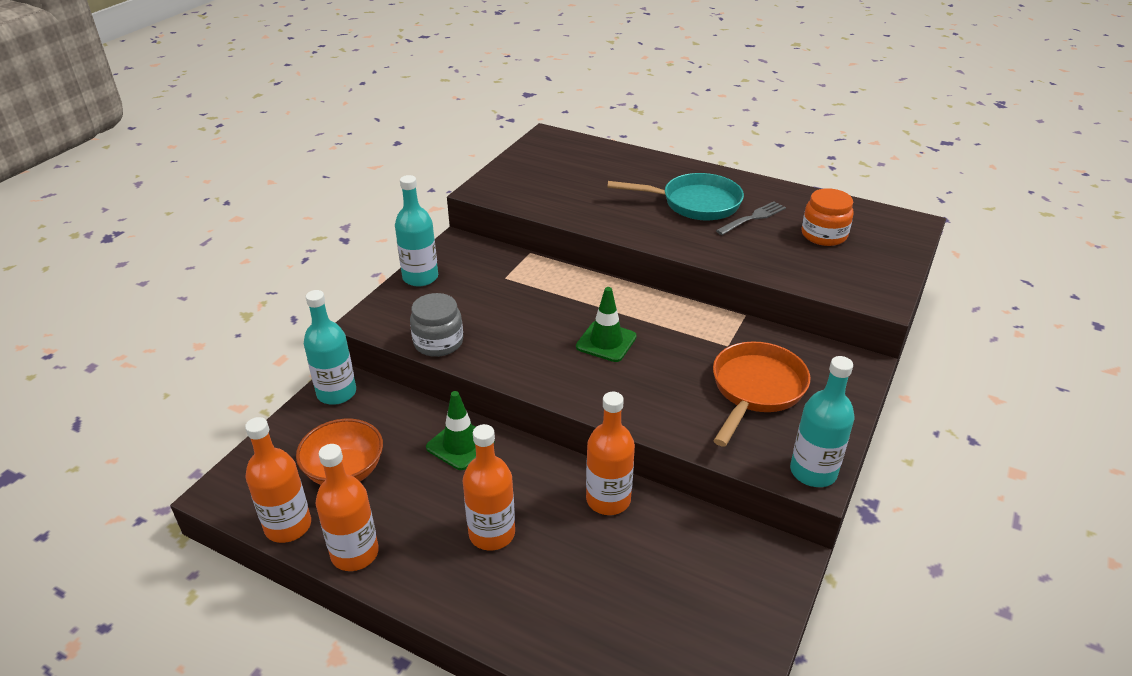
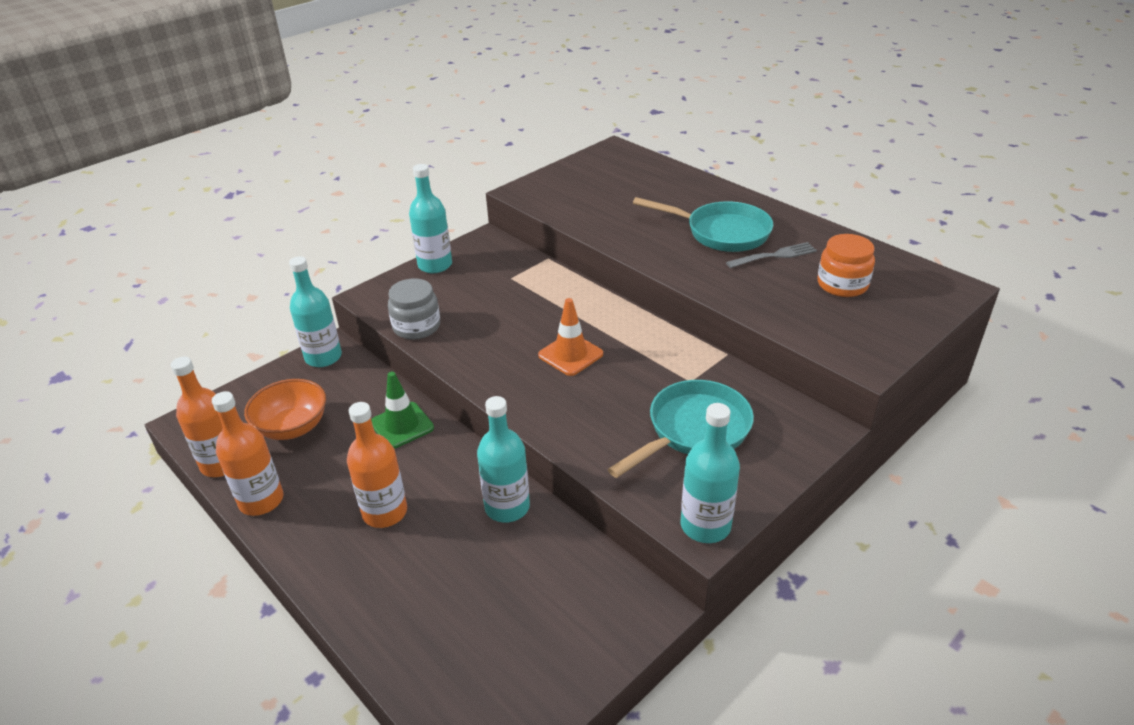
camera: 20 degrees right, 0 degrees up
green traffic cone [576,287,637,362] -> orange traffic cone [538,298,603,376]
orange bottle [586,392,635,515] -> turquoise bottle [477,396,530,523]
orange pan [713,341,810,447] -> turquoise pan [608,380,754,478]

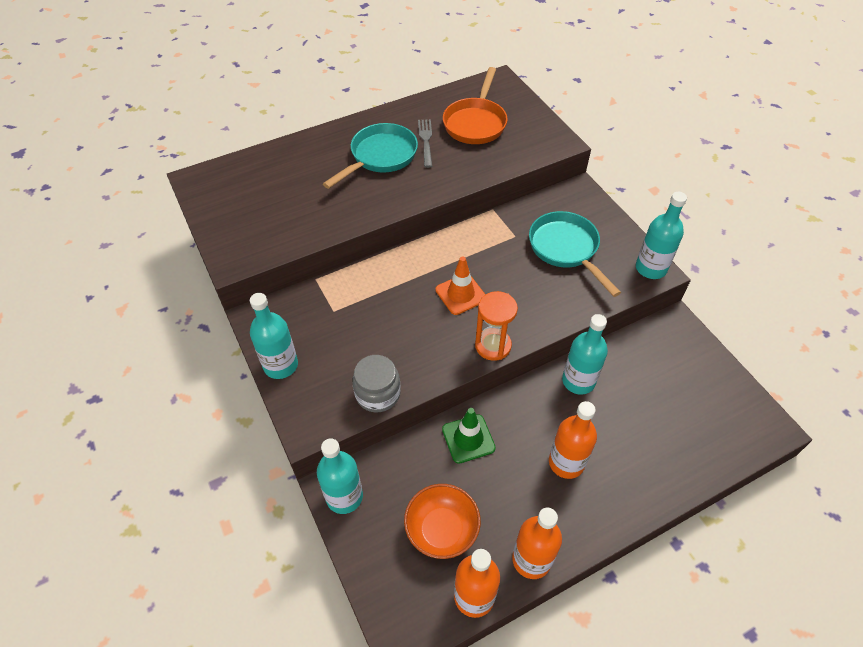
camera: 75 degrees left, 15 degrees up
orange jar [818,234,875,297] -> orange pan [443,67,508,144]
none -> orange hourglass [475,291,518,361]

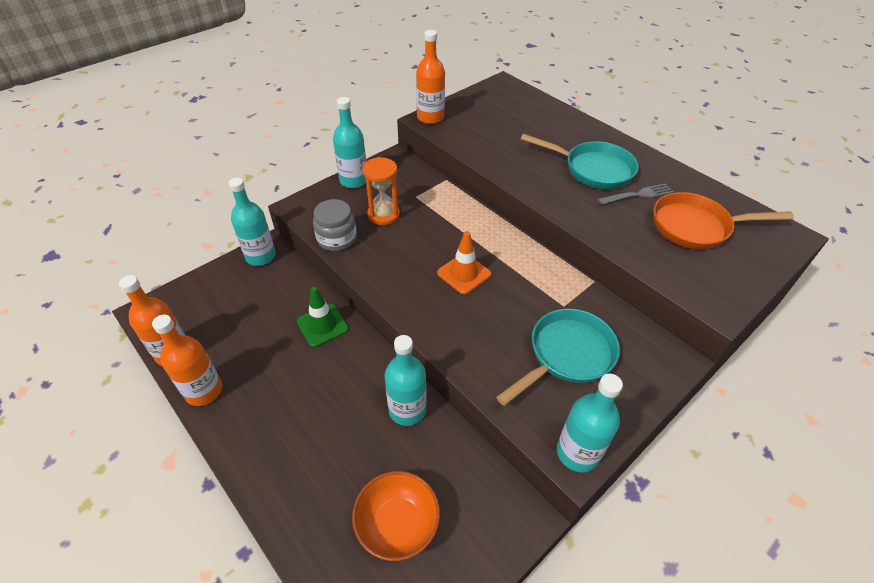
camera: 75 degrees right, 5 degrees down
orange bowl [404,484,481,559] -> orange bowl moved to [352,471,440,561]
orange hourglass [475,291,518,361] -> orange hourglass moved to [363,157,400,225]
orange bottle [549,401,597,479] -> orange bottle moved to [416,30,445,124]

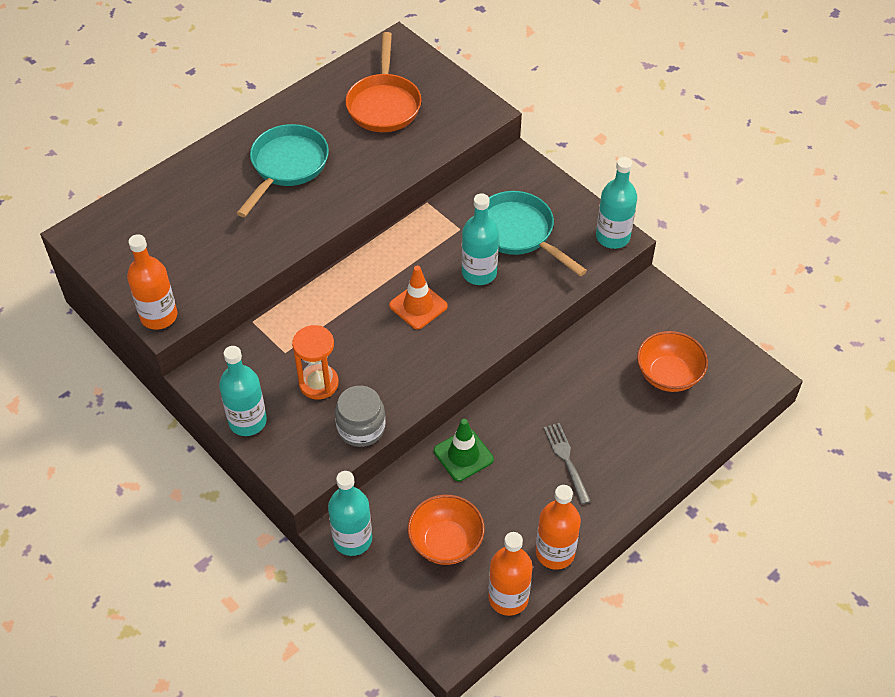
camera: 90 degrees left, 5 degrees up
turquoise bottle [385,335,427,426] -> turquoise bottle moved to [462,193,499,285]
grey fork [598,183,673,205] -> grey fork moved to [544,423,591,504]
none -> orange bowl [408,495,485,565]

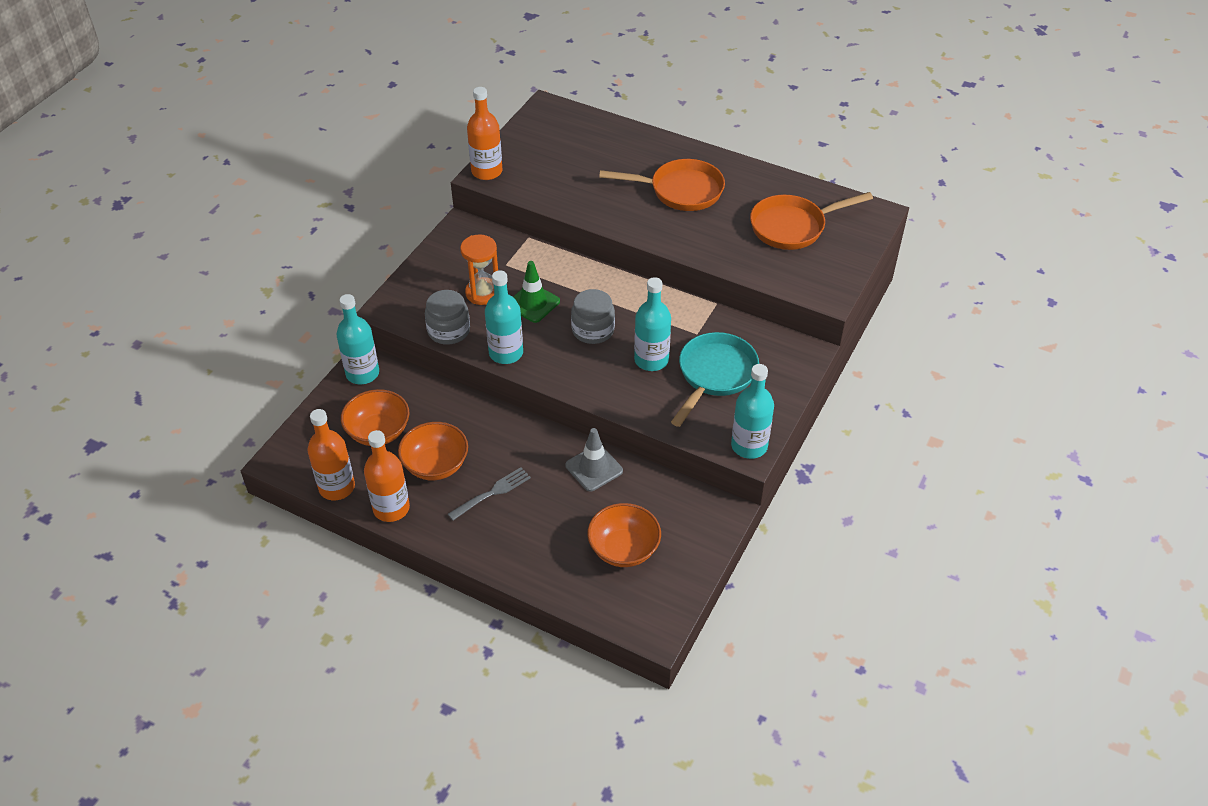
camera: 70 degrees right, 5 degrees down
turquoise bottle [219,346,267,436] -> turquoise bottle moved to [485,270,523,364]
turquoise pan [237,124,329,217] -> orange pan [599,159,725,211]
orange traffic cone [389,266,448,330] -> grey jar [571,289,615,344]
green traffic cone [434,419,494,481] -> green traffic cone moved to [513,261,560,323]
none -> orange bowl [398,422,468,480]
none -> grey traffic cone [565,428,623,492]

